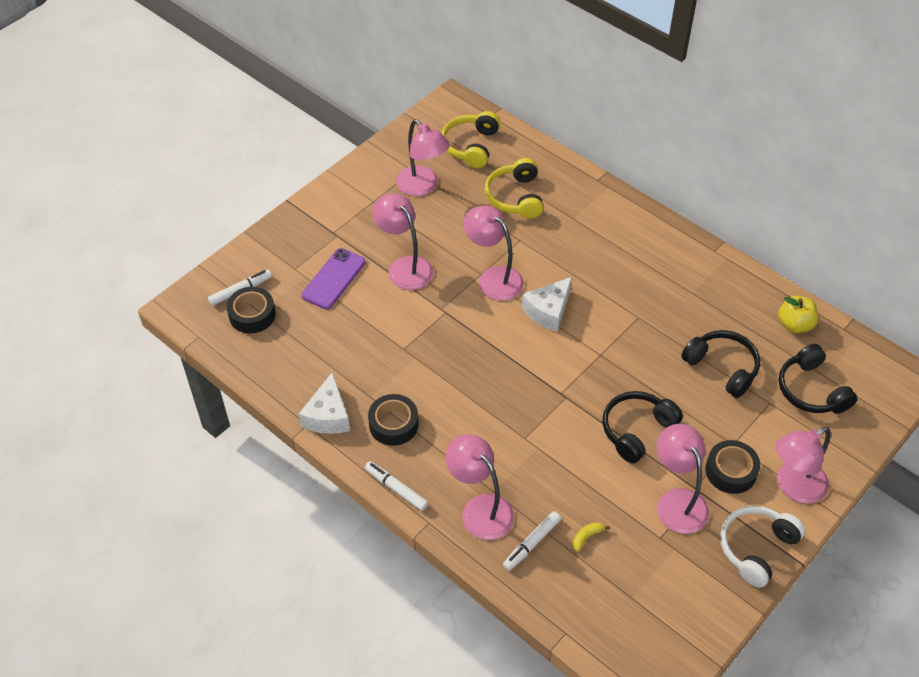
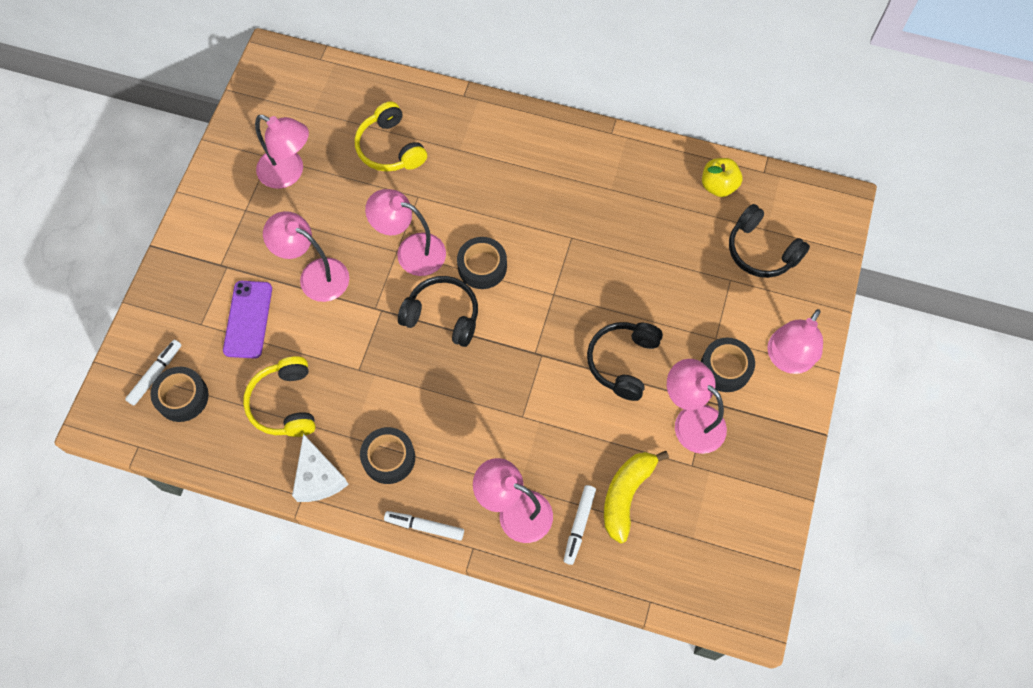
camera: 25 degrees left, 15 degrees up
yellow headphones [442,111,500,168] -> yellow headphones moved to [243,357,316,437]
white cheese [522,277,572,332] -> black tape [457,237,507,289]
yellow banana [573,522,610,551] -> yellow banana [604,451,669,544], size x2.33
black headphones [681,330,760,398] -> black headphones moved to [398,276,478,347]
white headphones [720,506,805,588] -> none

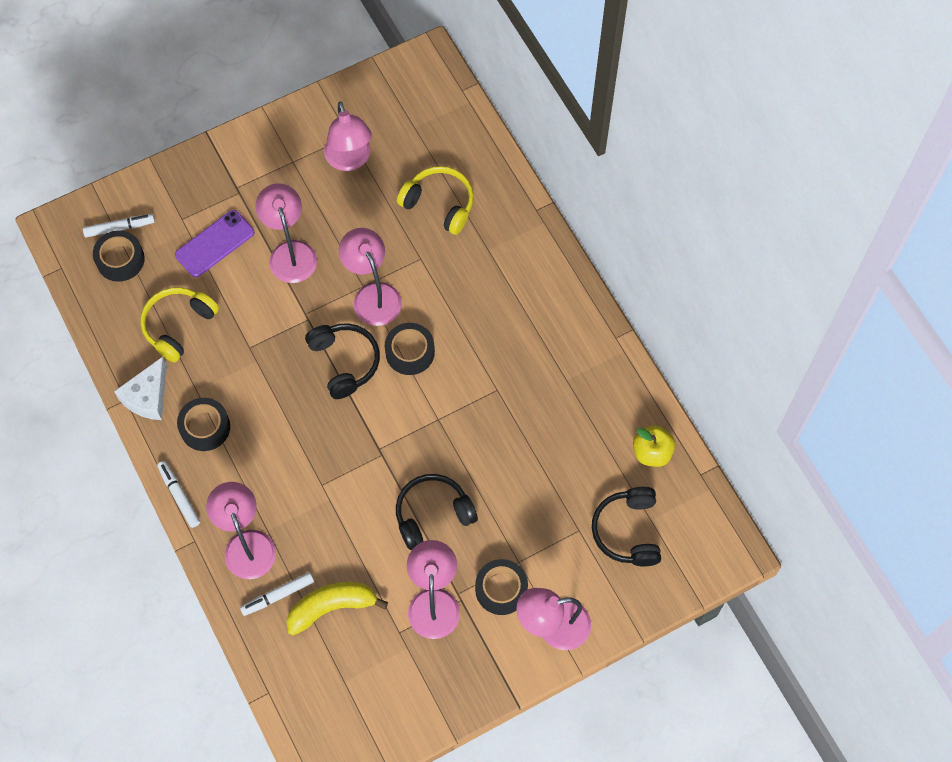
camera: 45 degrees right, 0 degrees up
yellow headphones [355,101,427,172] -> yellow headphones turned 105 degrees clockwise [397,166,474,235]

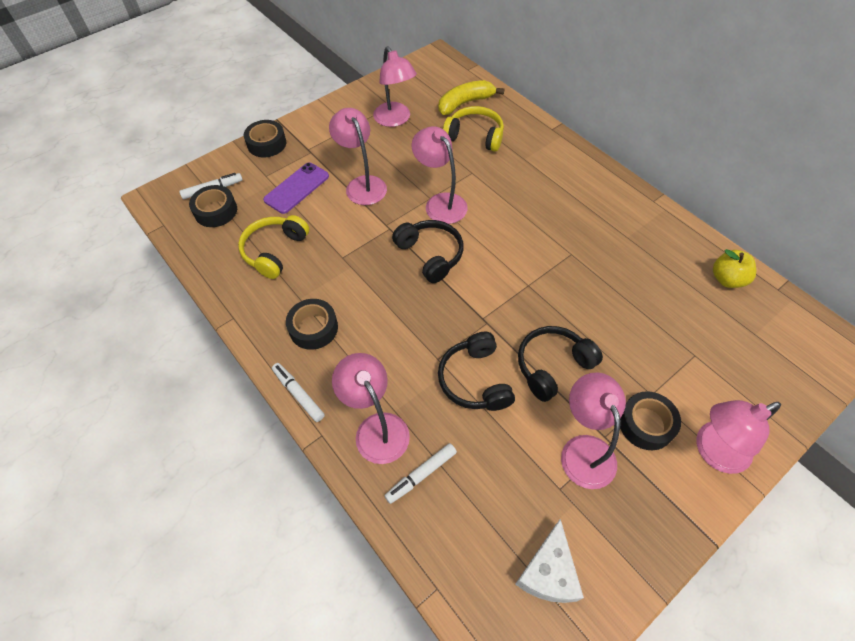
camera: 10 degrees left, 10 degrees down
white cheese [114,357,167,420] -> white cheese moved to [515,519,584,603]
yellow banana [286,582,388,635] -> yellow banana moved to [438,80,505,115]
black tape [385,323,435,375] -> black tape moved to [244,120,286,157]
black headphones [592,487,661,566] -> black headphones moved to [438,332,515,411]

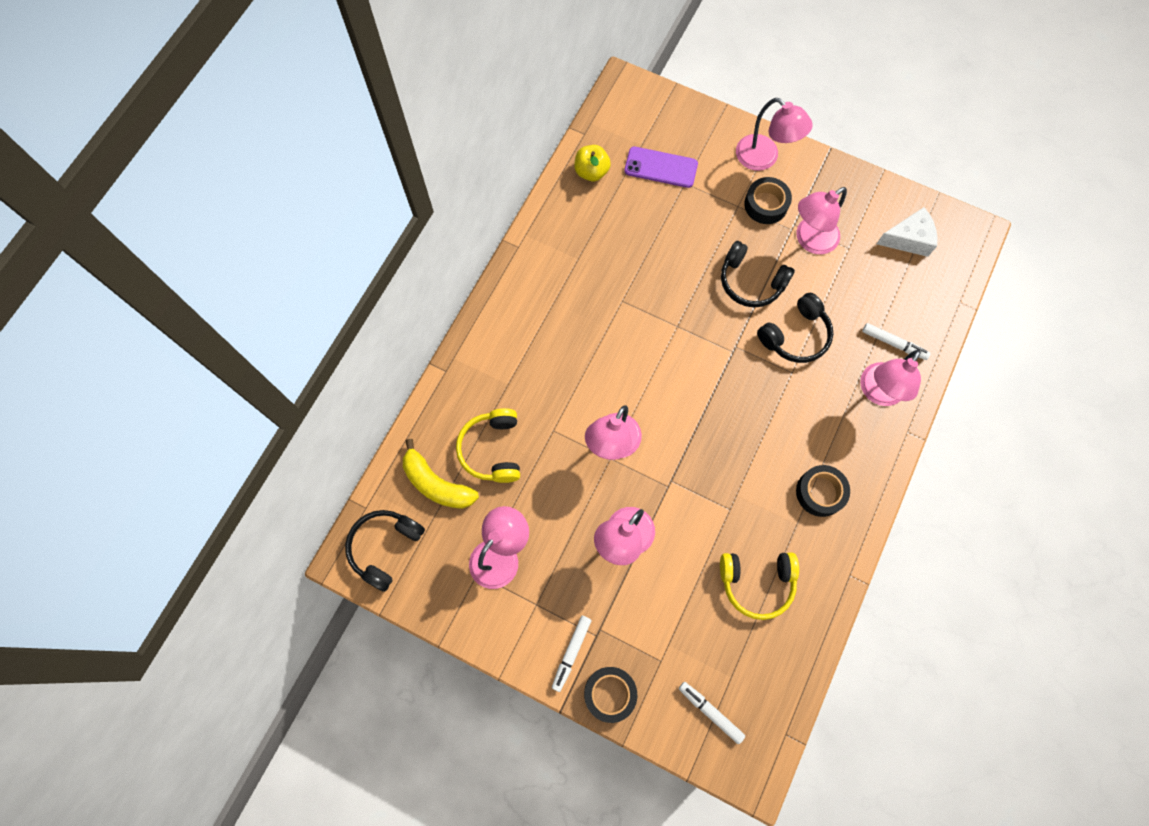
camera: 115 degrees left, 15 degrees up
black tape [189,185,237,227] -> none
purple phone [263,162,329,214] -> purple phone moved to [624,147,698,188]
white marker [272,363,325,422] -> white marker moved to [552,616,591,692]
black headphones [392,220,464,283] -> black headphones moved to [345,510,425,592]

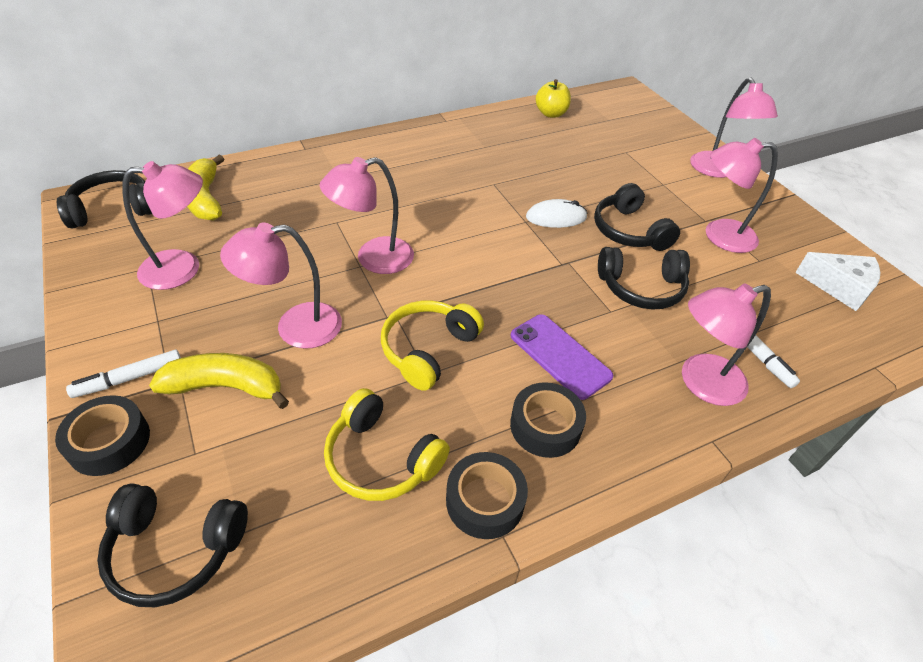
camera: 35 degrees right, 25 degrees down
yellow headphones [456,408,520,483] -> yellow headphones moved to [381,300,484,391]
purple phone [624,147,698,188] -> purple phone moved to [511,314,613,400]
white marker [679,682,745,744] -> black headphones [97,483,248,607]
black tape [744,177,792,224] -> black tape moved to [446,452,528,539]
none -> yellow banana [149,353,289,409]
none -> white mouse [526,199,588,228]

